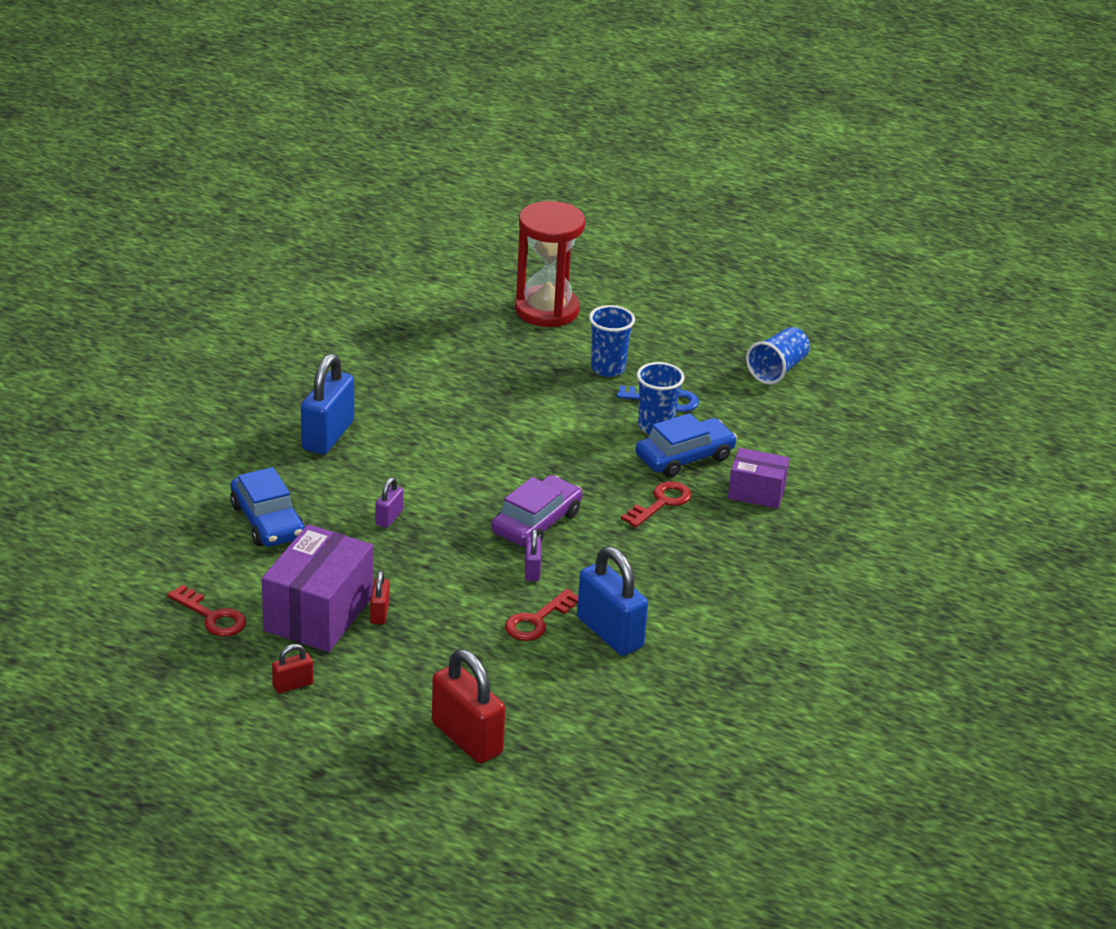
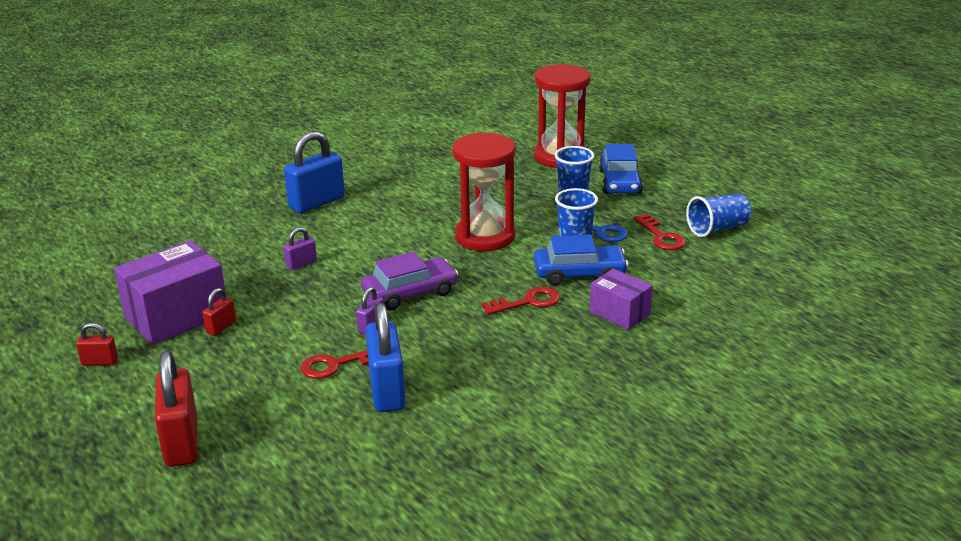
camera: 30 degrees right, 5 degrees down
red key [167,584,246,637] -> red key moved to [633,214,686,250]
blue car [230,467,305,547] -> blue car moved to [599,144,643,194]
none -> red hourglass [452,132,516,251]

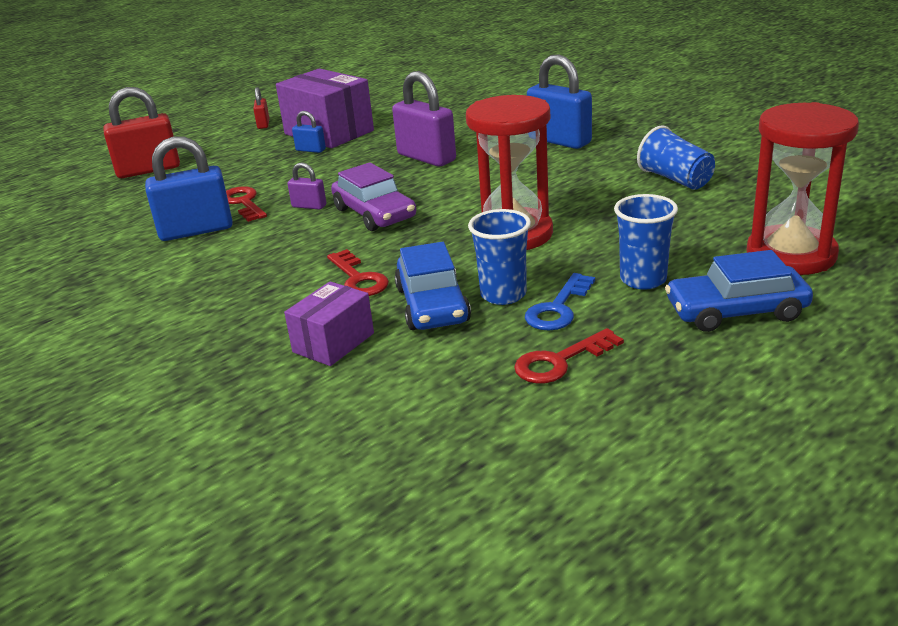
camera: 85 degrees right, 0 degrees up
red padlock [202,288,236,336] -> blue padlock [292,111,326,153]
purple padlock [284,227,317,270] -> purple padlock [392,71,456,166], size x2.05
blue cup [686,194,751,237] -> blue cup moved to [637,125,715,190]

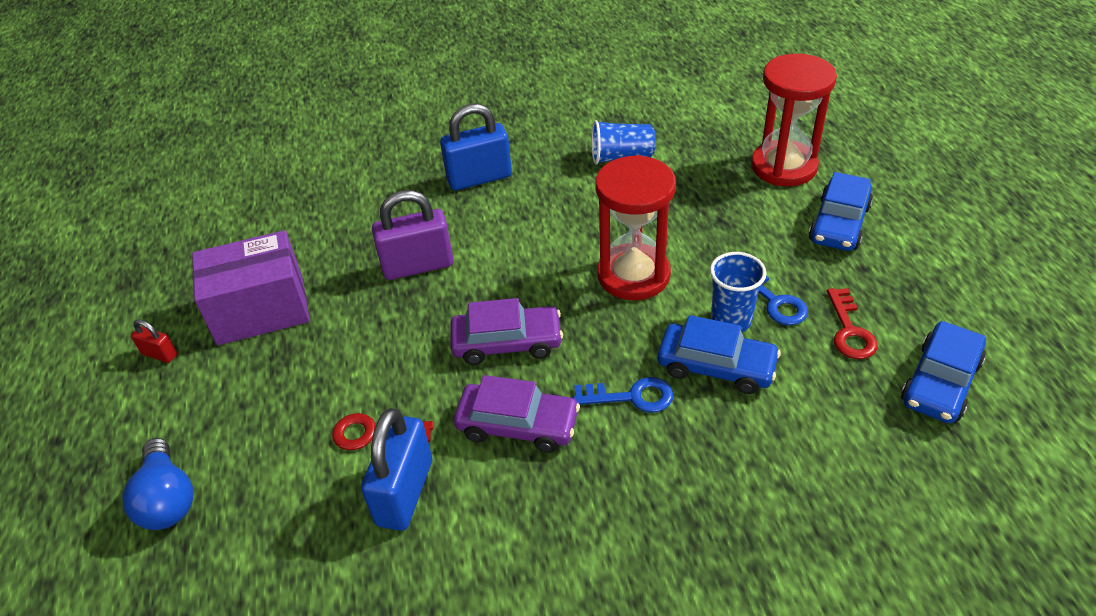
camera: 60 degrees left, 15 degrees up
red padlock [103,87,180,178] -> blue light bulb [122,438,193,530]
purple box [284,281,374,366] -> none
purple padlock [287,162,326,210] -> none
blue padlock [292,111,326,153] -> none
red key [327,249,389,296] -> blue key [573,377,673,413]
blue cup [614,194,678,290] -> none
none -> purple car [454,375,580,453]
none -> blue car [901,321,986,423]

